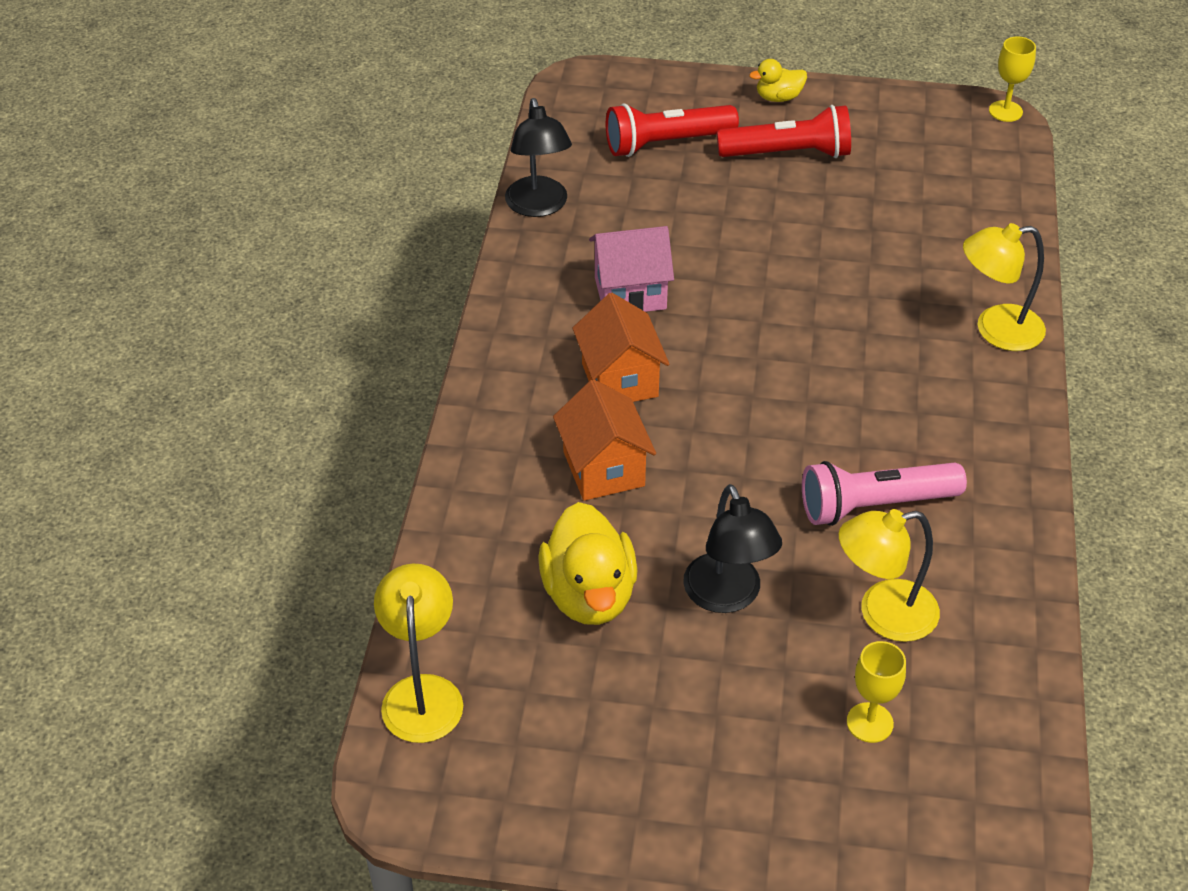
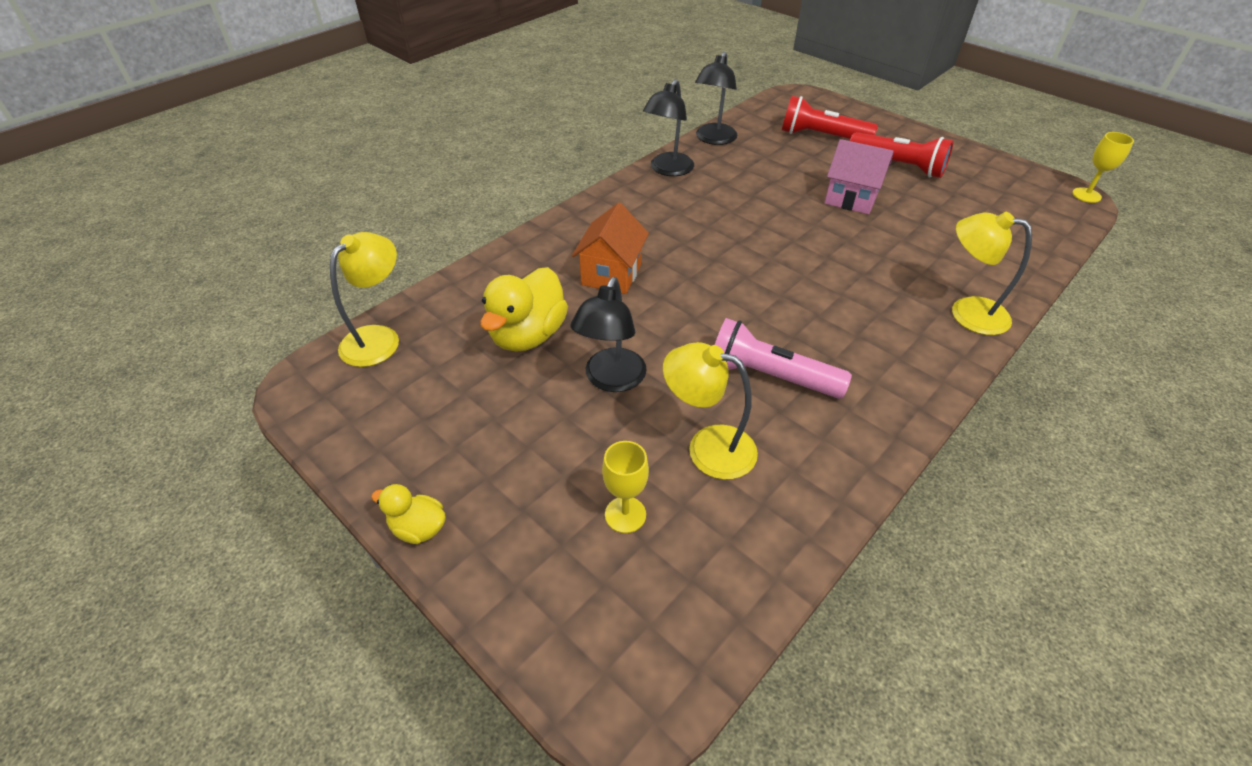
camera: 35 degrees right, 0 degrees up
orange house [572,293,669,402] -> none
pink house [589,226,674,312] -> pink house moved to [825,139,894,214]
yellow duck [749,59,807,102] -> yellow duck moved to [371,484,446,544]
none -> black lamp [643,79,694,176]

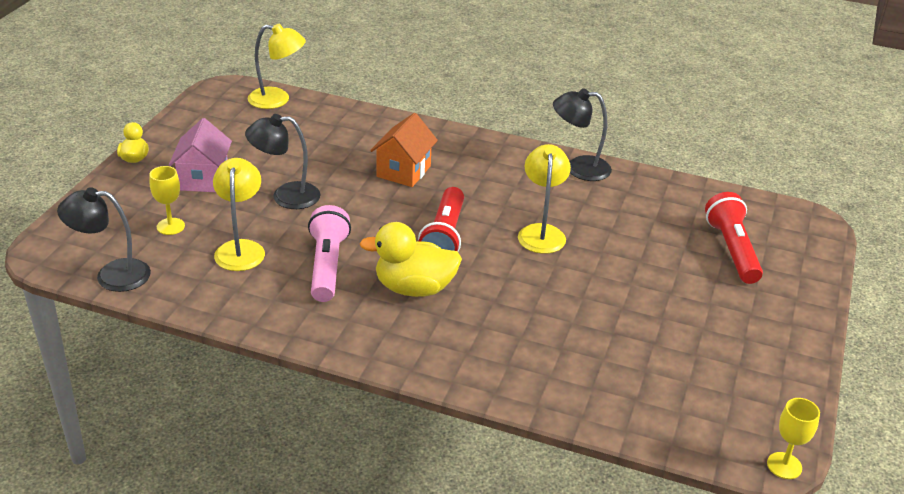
camera: 65 degrees right, 10 degrees down
yellow duck [480,267,568,352] -> yellow duck moved to [360,222,462,297]
orange house [572,203,649,294] -> orange house turned 60 degrees counterclockwise [370,113,438,187]
black lamp [695,52,737,145] -> black lamp moved to [57,187,151,292]
pink house [825,139,894,214] -> pink house moved to [169,118,232,193]
red flashlight [850,132,954,178] -> red flashlight moved to [418,187,464,251]
yellow lamp [952,212,1032,335] -> yellow lamp moved to [518,144,571,254]

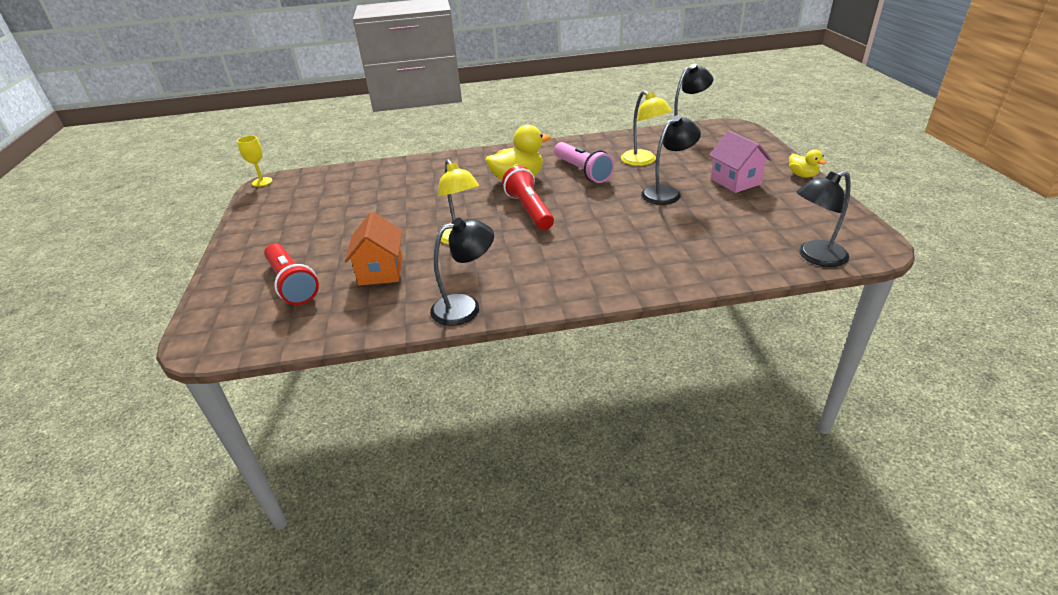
camera: 155 degrees right, 0 degrees up
yellow goblet [149,166,185,235] -> none
yellow lamp [247,24,306,109] -> black lamp [797,171,851,267]
orange house [370,113,438,187] -> orange house moved to [345,212,402,285]

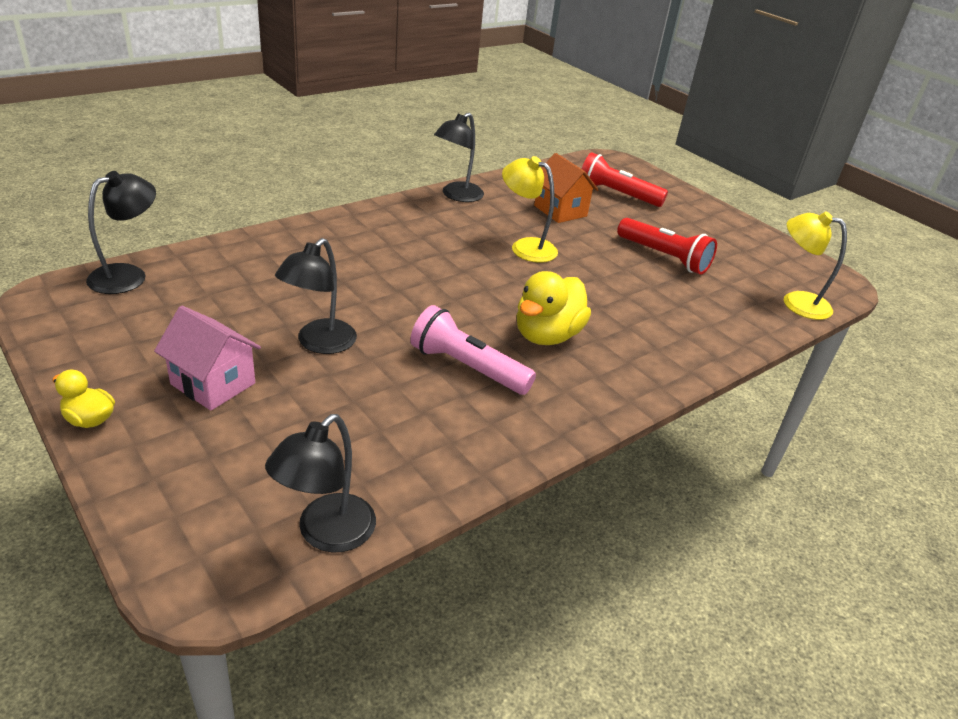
camera: 145 degrees right, 0 degrees up
yellow goblet [237,136,273,187] -> none
red flashlight [502,166,554,230] -> red flashlight moved to [617,218,717,275]
yellow lamp [621,91,672,166] -> yellow lamp moved to [784,211,847,320]

